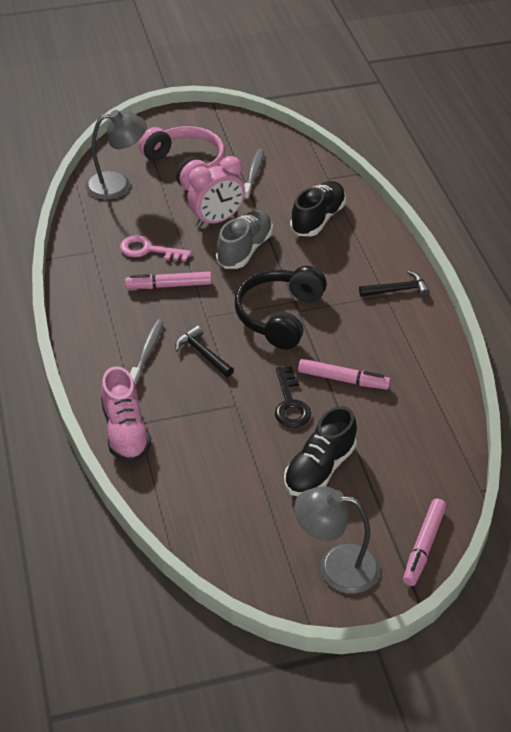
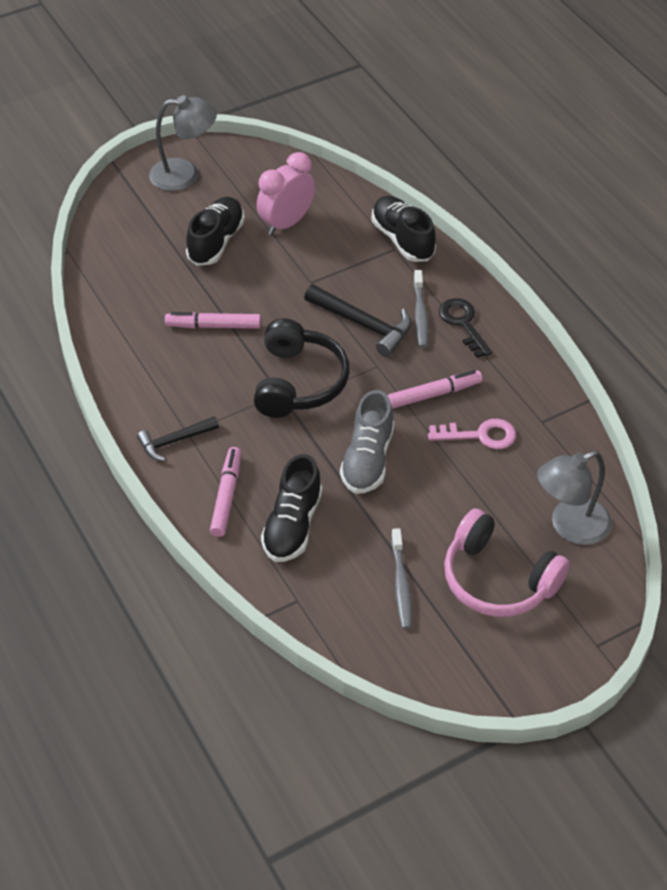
camera: 165 degrees right, 5 degrees up
pink shoe [101,366,151,463] -> black shoe [371,196,436,262]
black hammer [175,326,234,377] -> black hammer [304,284,412,357], size x1.54
pink clock [187,156,245,227] -> pink clock moved to [257,152,315,235]
black key [275,366,311,428] -> black key moved to [439,298,492,358]
pink marker [403,499,446,586] -> pink marker moved to [210,447,241,537]

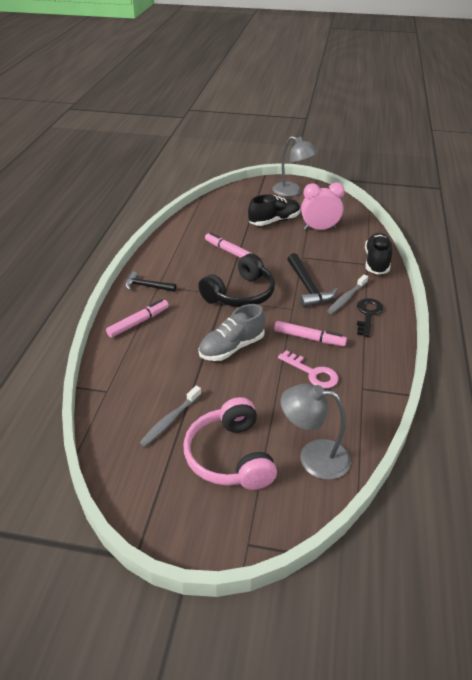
camera: 40 degrees right, 10 degrees down
black shoe [261,454,322,562] -> none

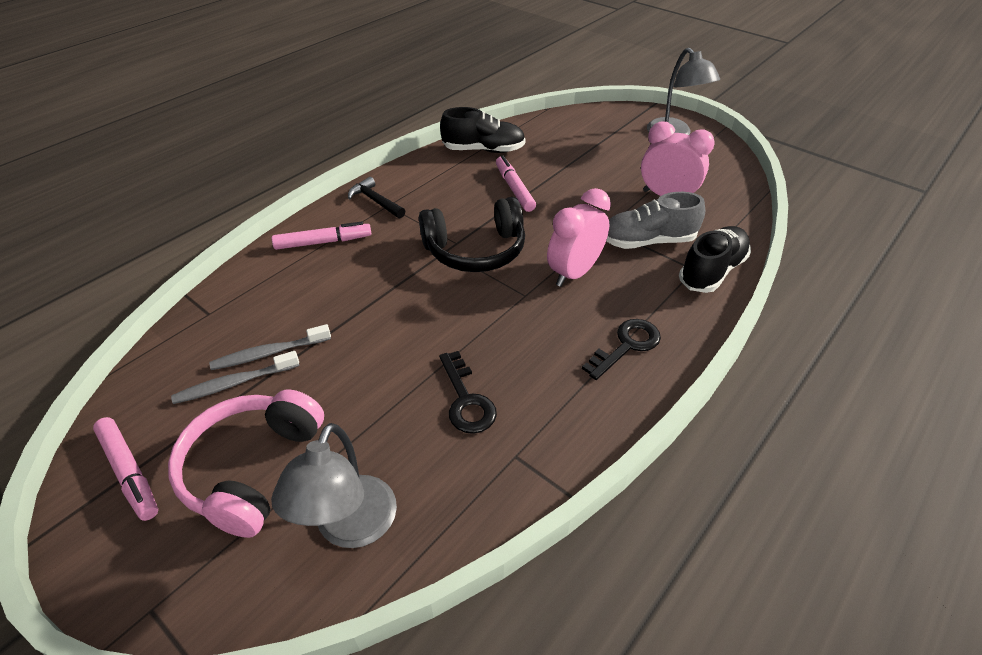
camera: 30 degrees right, 5 degrees up
grey shoe [198,304,265,361] -> grey shoe moved to [606,192,705,249]
black shoe [248,194,300,226] -> black shoe moved to [440,107,526,153]
pink marker [274,321,347,346] -> pink marker moved to [93,417,158,521]
pink key [278,350,339,389] -> black key [439,351,497,434]
grey lamp [281,384,351,480] -> grey lamp turned 120 degrees counterclockwise [271,423,397,548]
black hammer [287,253,338,307] -> pink clock [547,188,611,287]
grey toothbrush [327,274,368,314] -> grey toothbrush moved to [209,324,331,370]

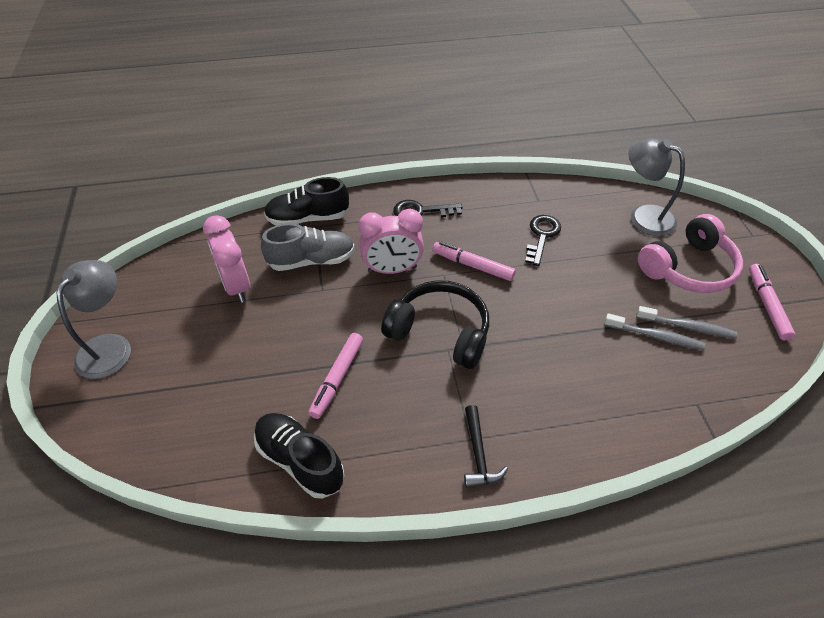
camera: 140 degrees left, 5 degrees up
grey lamp [271,423,397,548] -> grey lamp turned 105 degrees counterclockwise [629,138,685,236]
pink marker [272,222,371,250] -> pink marker moved to [433,242,516,281]
grey shoe [606,192,705,249] -> grey shoe turned 45 degrees counterclockwise [261,224,355,271]

